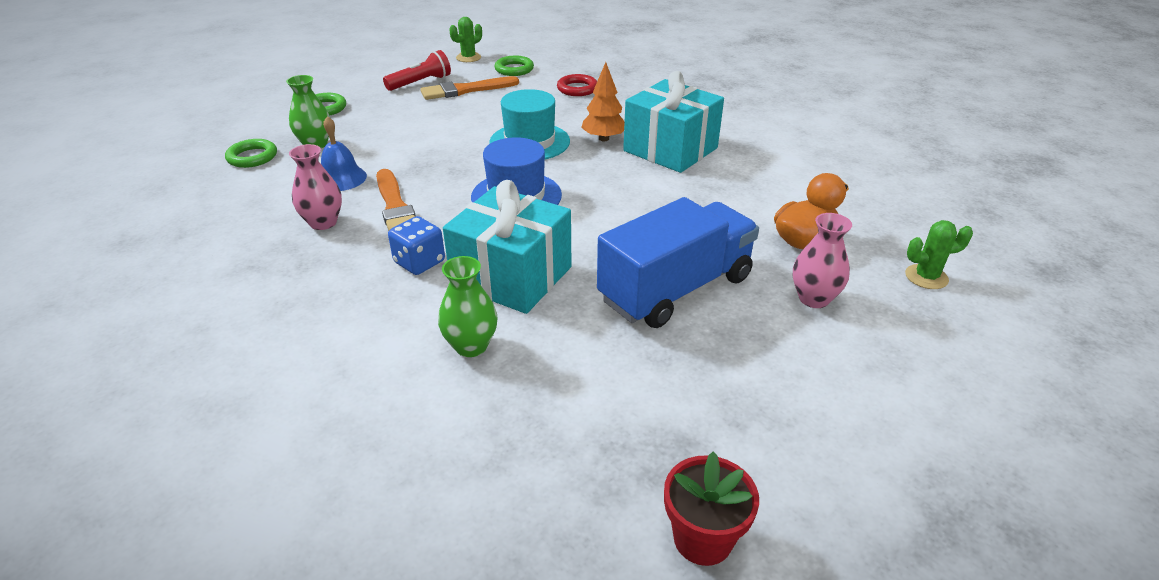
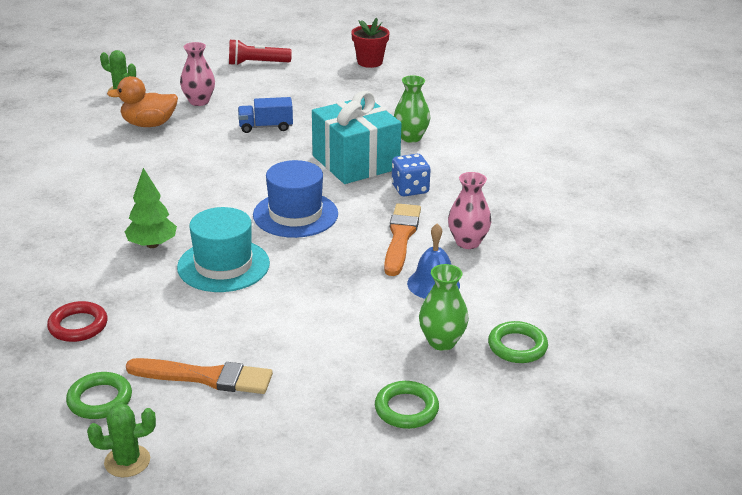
camera: 150 degrees left, 5 degrees down
red flashlight [383,50,451,91] -> red flashlight moved to [229,39,292,66]
orange tree [581,62,625,141] -> green tree [125,168,177,248]
blue truck [597,197,759,328] -> blue truck [238,97,293,133], size x0.48
turquoise gift [623,71,724,173] -> none

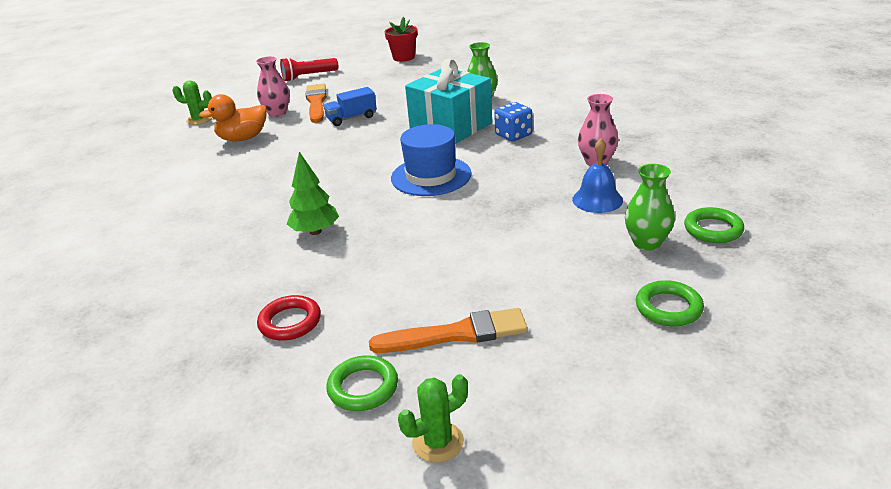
camera: 15 degrees left, 0 degrees up
turquoise hat [177,207,270,292] -> none
orange brush [384,203,421,276] -> orange brush moved to [306,84,327,123]

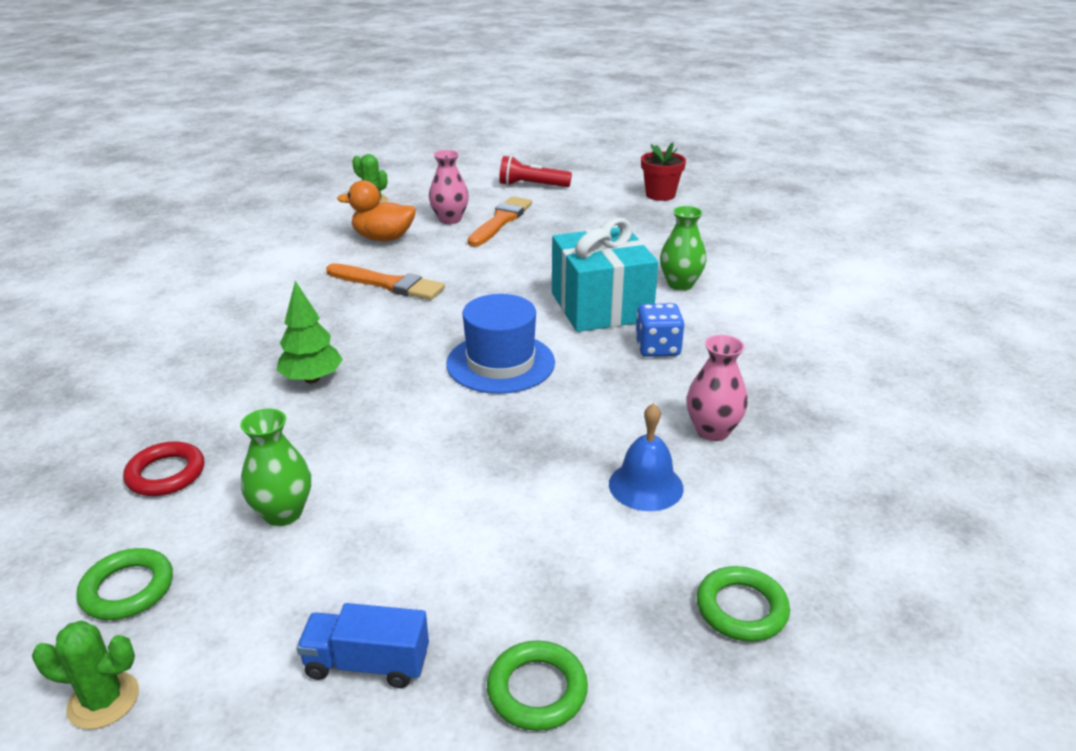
camera: 30 degrees right, 0 degrees up
blue truck [323,87,377,126] -> blue truck moved to [297,603,429,688]
orange brush [369,308,528,353] -> orange brush moved to [326,263,445,300]
green vase [625,164,675,251] -> green vase moved to [240,409,311,526]

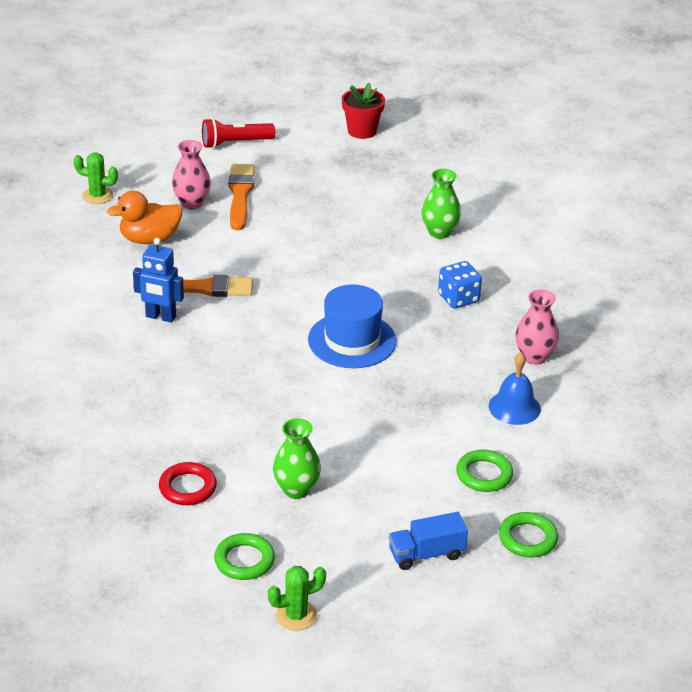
camera: 25 degrees left, 5 degrees up
green tree [276,281,343,383] -> none
turquoise gift [552,218,658,332] -> none
green ring [697,566,790,642] -> green ring moved to [456,450,513,492]
none -> blue robot [133,238,184,323]

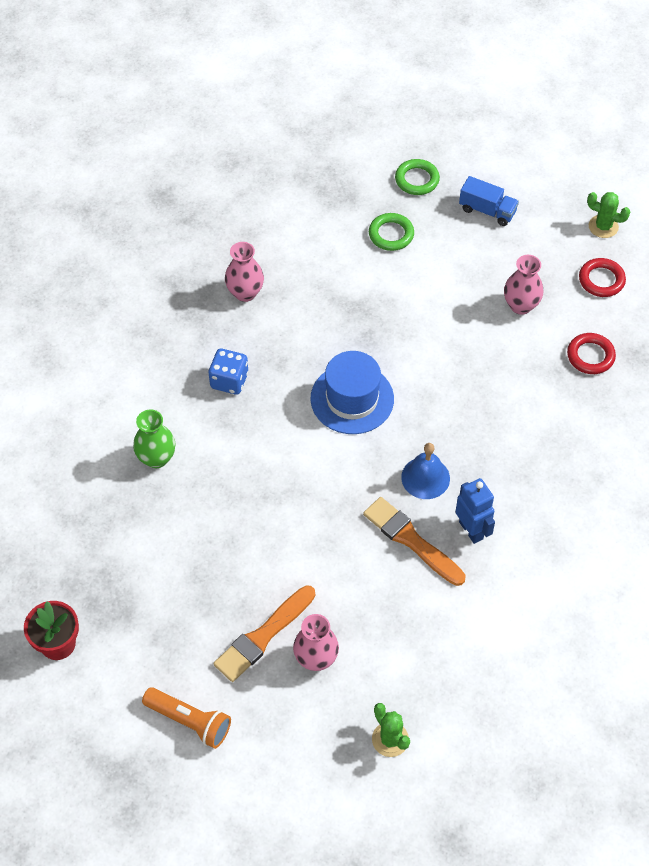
camera: 135 degrees left, 20 degrees up
orange duck [107,191,182,244] -> none
red flashlight [202,118,275,149] -> orange flashlight [142,687,231,749]
green ring [214,533,275,580] -> red ring [579,258,626,297]
green vase [273,418,321,499] -> pink vase [504,255,543,315]
blue bell [489,352,541,425] -> blue bell moved to [401,443,450,499]

